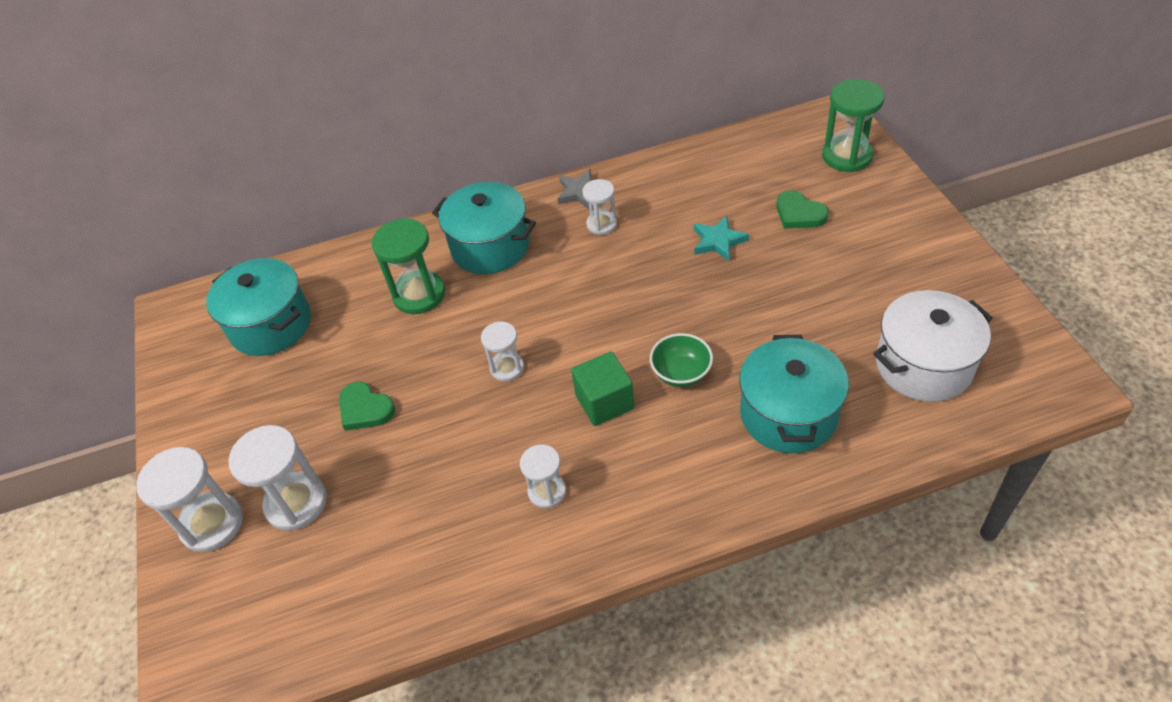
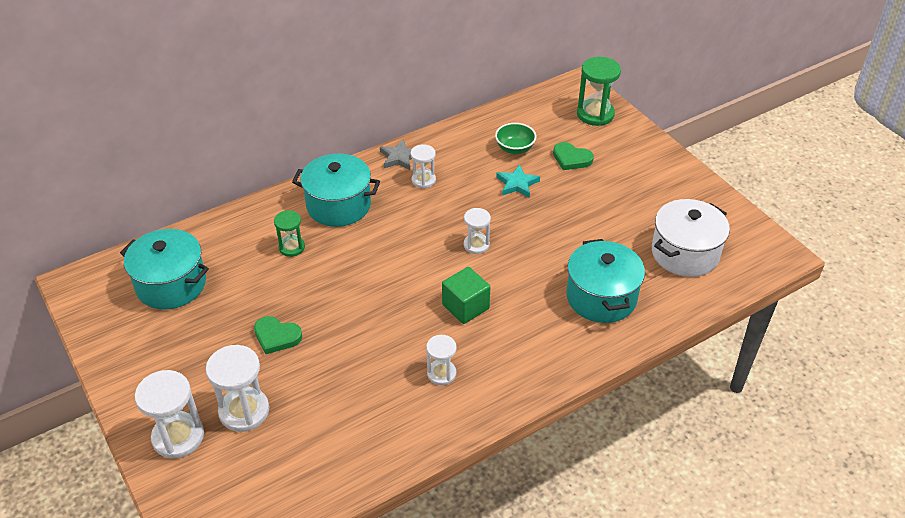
camera: 20 degrees left, 5 degrees down
green hourglass [372,218,445,314] -> green hourglass [274,210,305,257], size x0.60
white hourglass [481,321,524,381] -> white hourglass moved to [464,208,491,254]
green bowl [650,333,713,387] -> green bowl moved to [495,123,536,154]

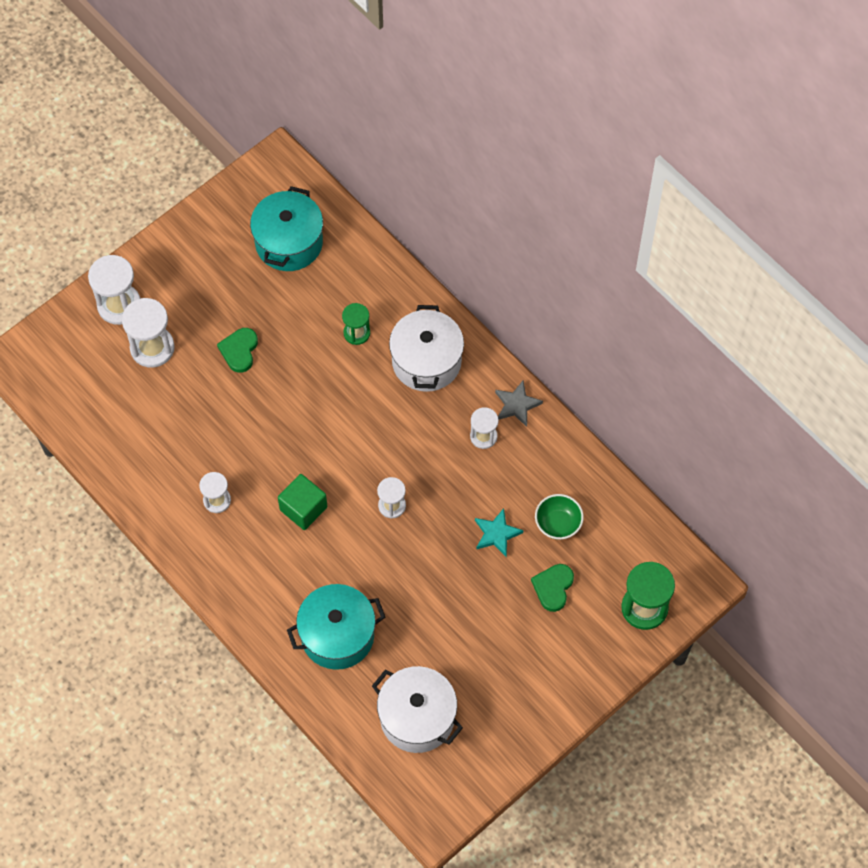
camera: 80 degrees right, 20 degrees up
turquoise pot [292,154,380,227] -> white pot [389,305,464,392]

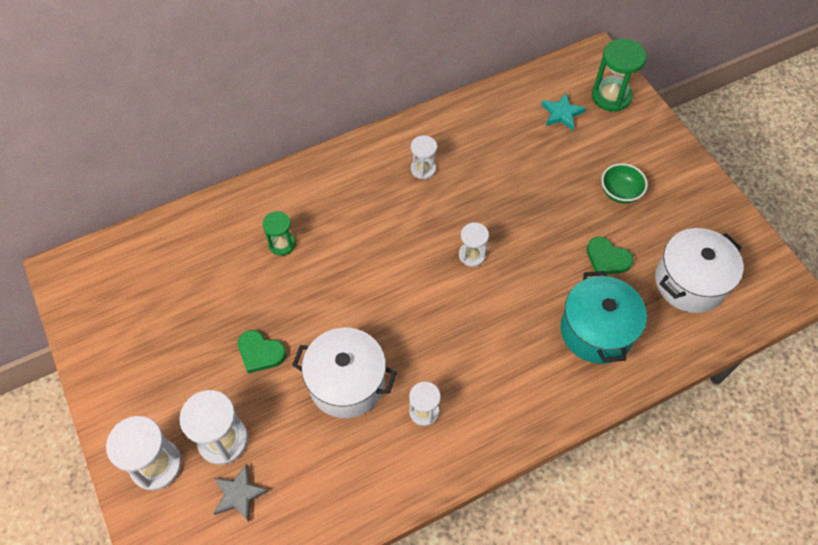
camera: 75 degrees left, 5 degrees down
turquoise pot [250,186,323,271] -> none
green cube [278,474,327,530] -> none
white pot [389,305,464,392] -> white pot moved to [292,328,397,418]
turquoise star [475,508,523,557] -> turquoise star moved to [541,93,586,130]
grey star [495,380,543,427] -> grey star moved to [213,464,269,522]
green heart [531,564,574,612] -> green heart moved to [587,237,633,274]
green bowl [535,494,584,540] -> green bowl moved to [601,163,648,204]

